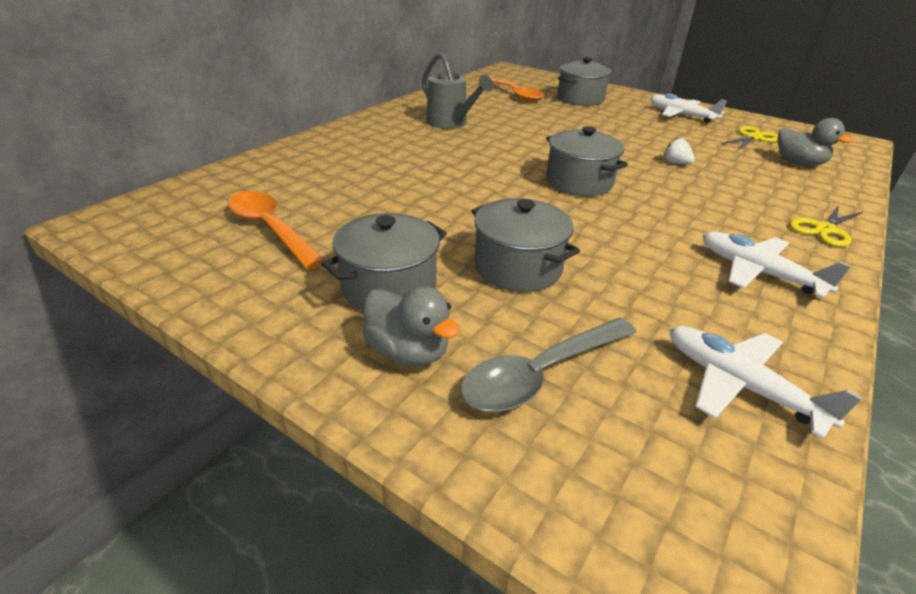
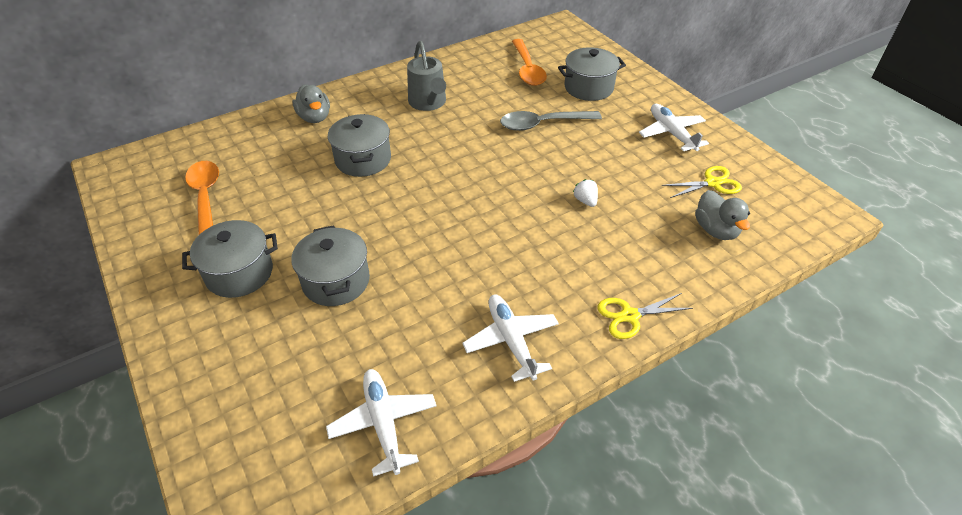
camera: 25 degrees right, 10 degrees up
grey duck [362,286,460,366] -> grey duck moved to [293,84,330,123]
grey spoon [460,318,636,412] -> grey spoon moved to [500,111,602,131]
grey pot [546,126,628,196] -> grey pot moved to [328,114,391,177]

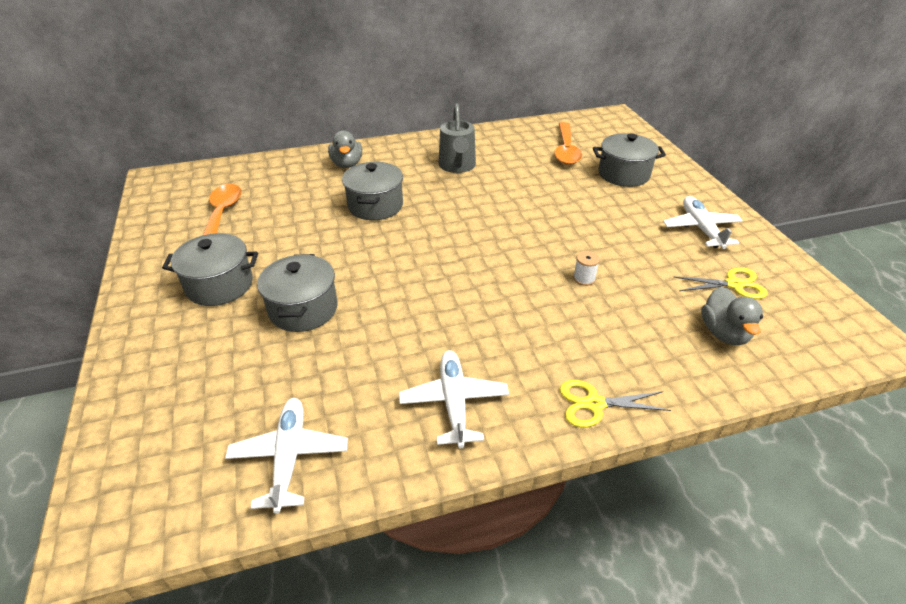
camera: 15 degrees right, 5 degrees down
grey spoon [500,111,602,131] -> none
white strawberry [573,179,598,207] -> white spool [573,251,600,286]

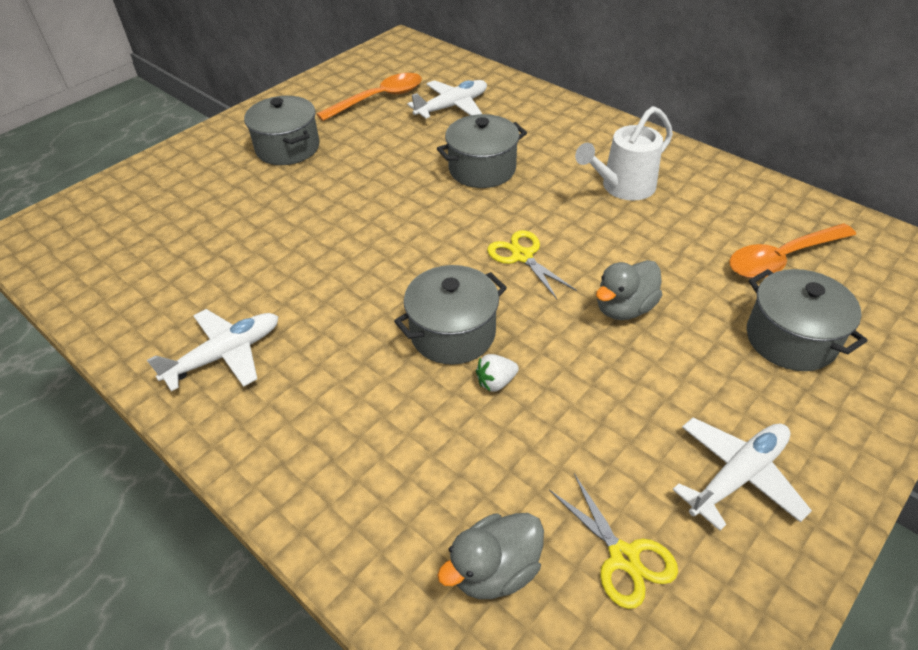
camera: 60 degrees right, 5 degrees up
white plane [225,398,348,514] -> white plane moved to [407,80,487,119]
grey pot [257,254,338,332] -> grey pot moved to [394,265,507,365]
grey duck [328,131,362,168] -> grey duck moved to [596,260,662,320]
grey watering can [438,103,476,173] -> white watering can [575,106,673,201]
yellow scissors [560,380,671,427] -> yellow scissors moved to [487,230,577,299]
white spool [573,251,600,286] -> white strawberry [476,354,519,392]

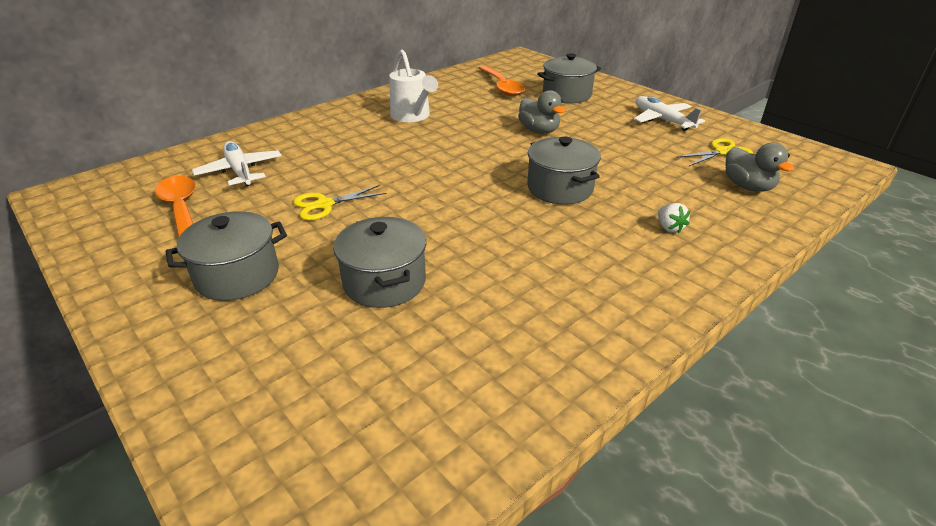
camera: 85 degrees left, 10 degrees down
white plane [147,309,279,391] -> none
grey pot [437,114,527,188] -> grey pot moved to [333,217,426,308]
white strawberry [476,354,519,392] -> white strawberry moved to [658,203,690,233]
yellow scissors [487,230,577,299] -> yellow scissors moved to [293,185,387,220]

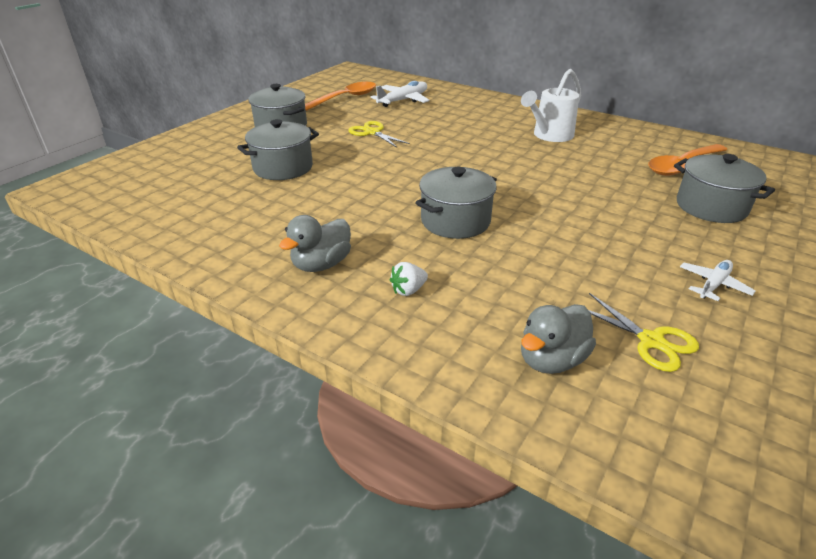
camera: 75 degrees right, 0 degrees up
grey duck [518,90,565,134] -> grey duck moved to [279,215,351,272]
white plane [634,96,705,131] -> white plane [680,260,755,301], size x0.63

